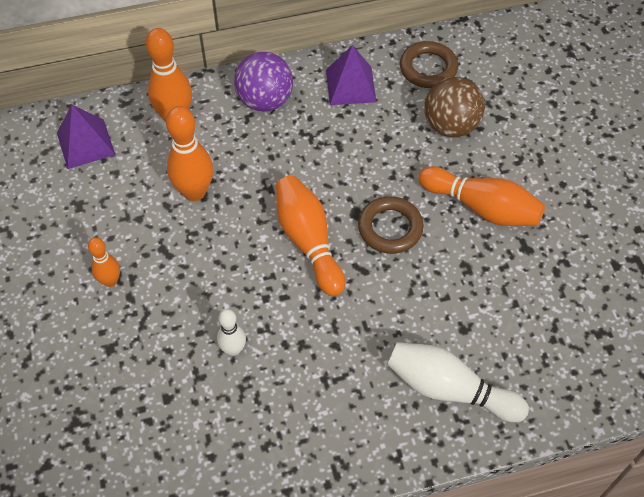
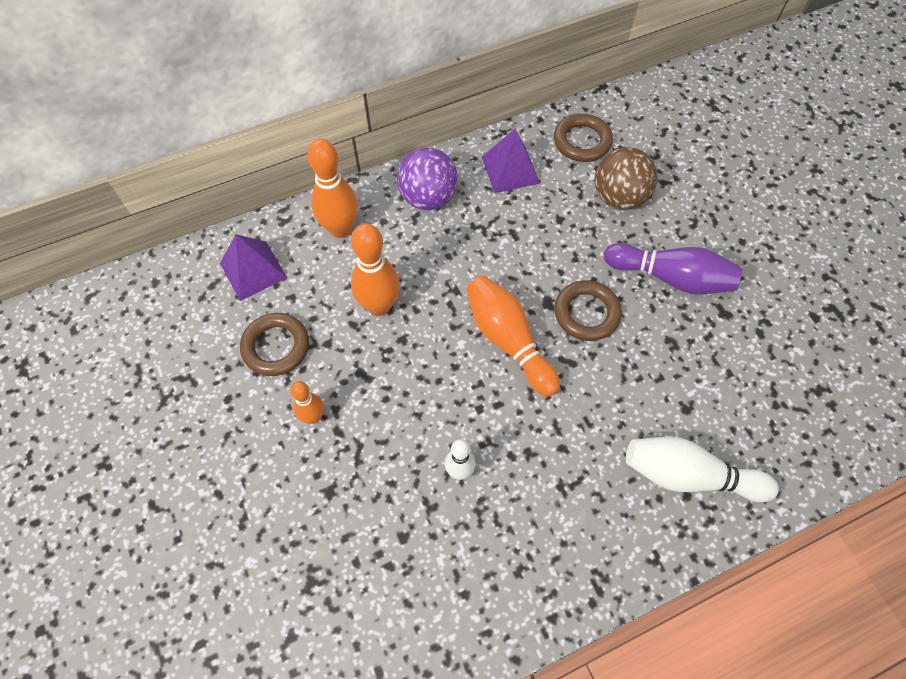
camera: 10 degrees left, 5 degrees up
orange bowling pin [418,166,545,226] -> purple bowling pin [604,243,742,294]
none -> brown ring [240,313,309,376]

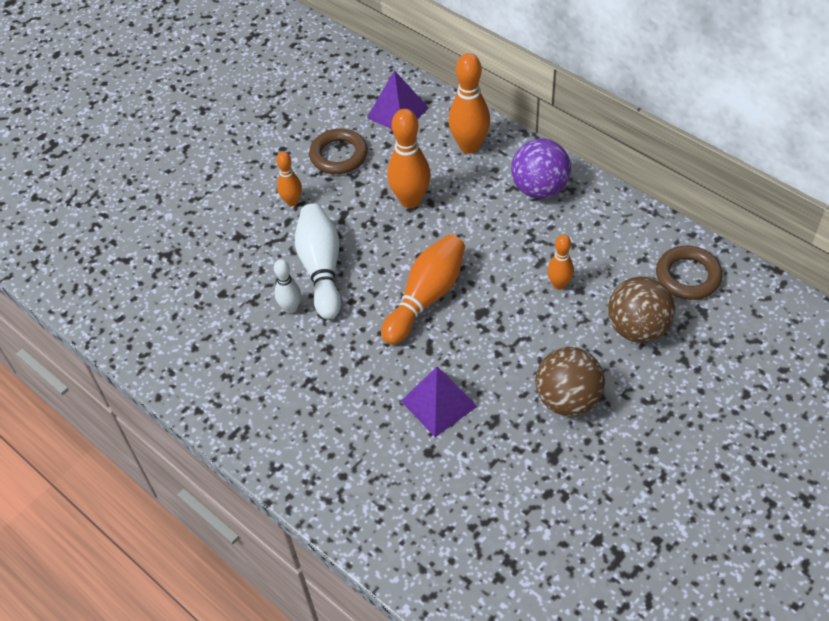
camera: 70 degrees right, 10 degrees down
purple pyramid [482,129,540,193] -> purple pyramid moved to [401,367,478,437]
brown ring [554,280,622,341] -> none
purple bowling pin [604,243,742,294] -> brown ball [535,347,605,416]
white bowling pin [626,437,779,502] -> white bowling pin moved to [295,203,341,319]
none -> orange bowling pin [547,235,574,290]

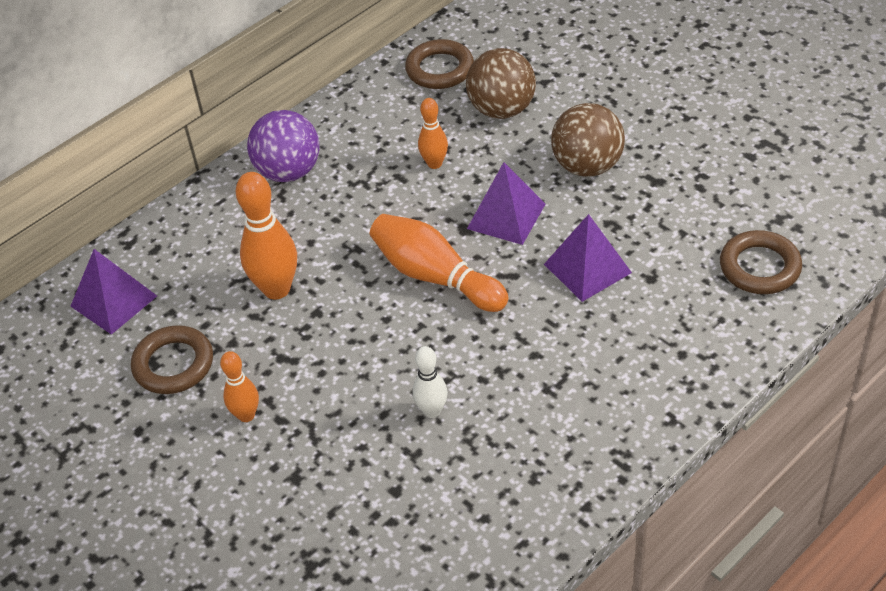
camera: 85 degrees left, 5 degrees down
white bowling pin [295,203,341,319] -> none
orange bowling pin [448,53,490,154] -> none
none -> purple pyramid [467,162,545,245]
none -> brown ring [720,230,802,294]

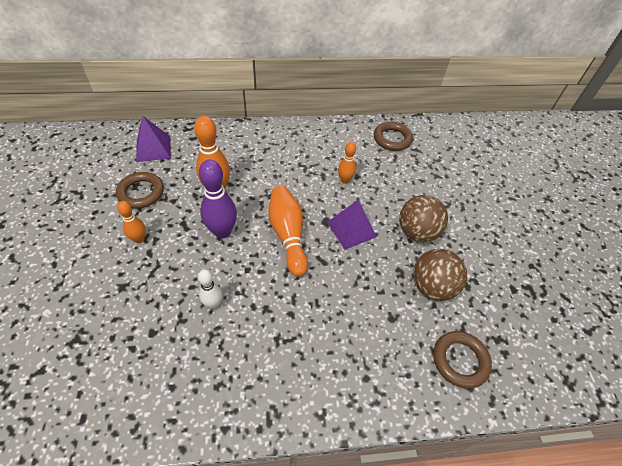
camera: 30 degrees right, 5 degrees up
purple ball [247,110,320,182] -> none
brown ball [466,48,536,119] -> brown ball moved to [413,249,467,301]
purple pyramid [544,214,632,302] -> none
none -> purple bowling pin [199,160,237,239]

